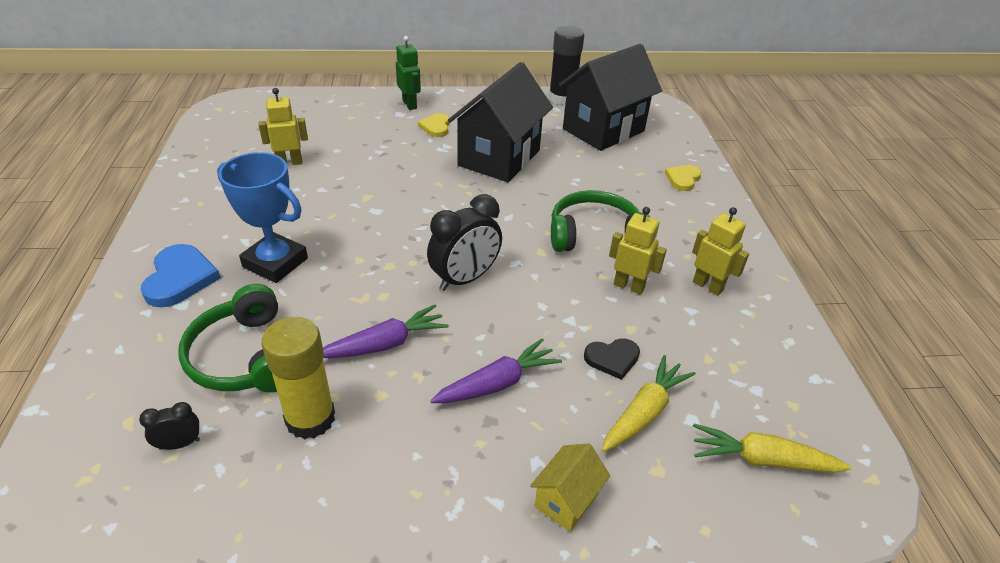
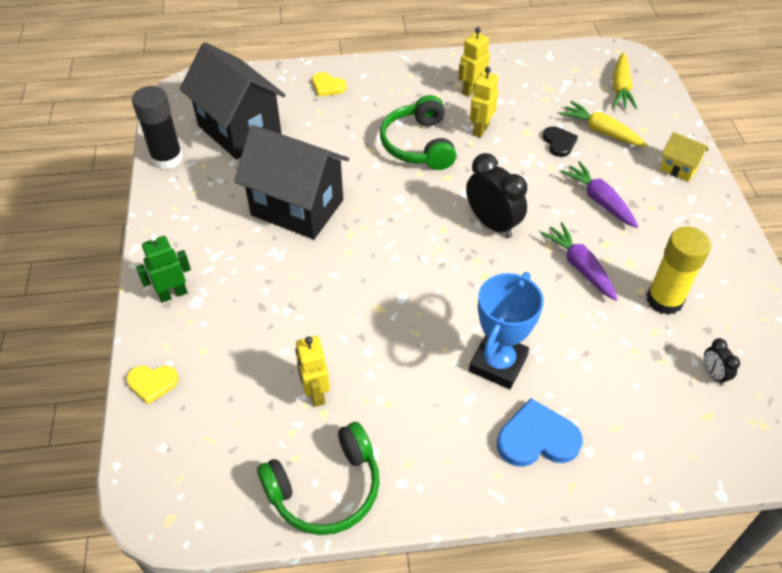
camera: 90 degrees left, 10 degrees up
green headphones [178,284,278,392] -> green headphones moved to [257,422,380,535]
yellow heart [418,113,450,137] -> yellow heart moved to [126,366,178,405]

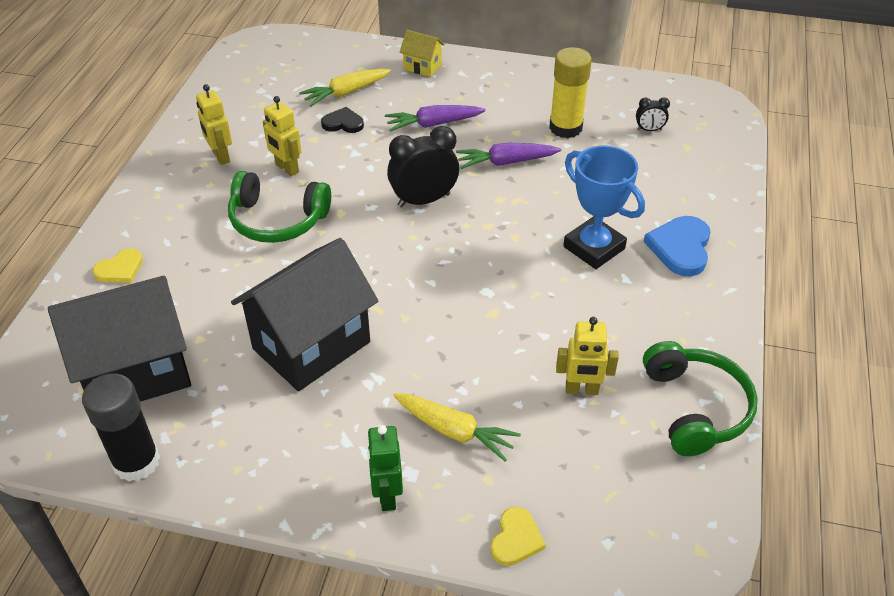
camera: 70 degrees left, 5 degrees down
yellow carrot [613,53,637,109] -> yellow carrot moved to [393,393,521,462]
yellow house [660,132,709,182] -> yellow house turned 60 degrees clockwise [400,30,445,77]

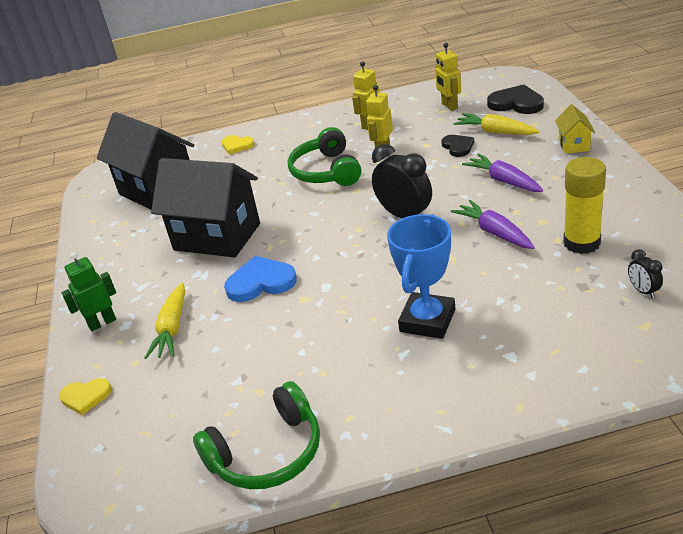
camera: 70 degrees right, 10 degrees down
black glue stick [82,374,160,482] -> none
yellow robot [556,317,619,395] -> yellow robot moved to [435,43,461,111]
blue heart [644,216,711,276] -> blue heart moved to [224,256,297,302]
none -> black heart [487,85,544,114]

